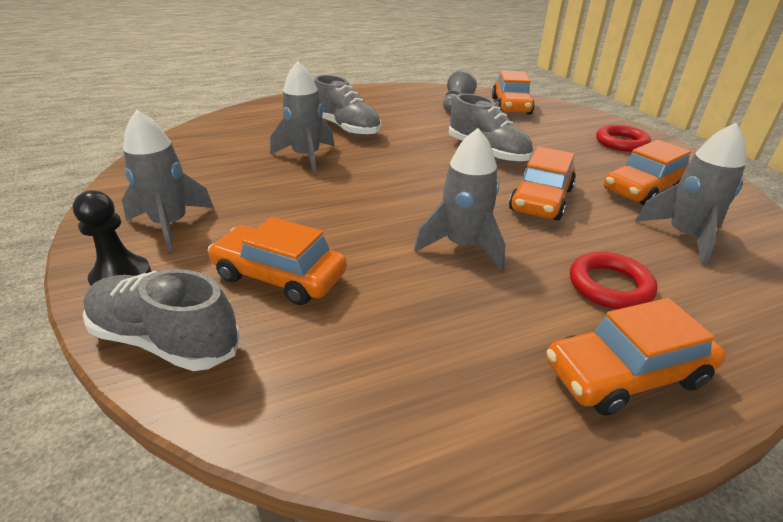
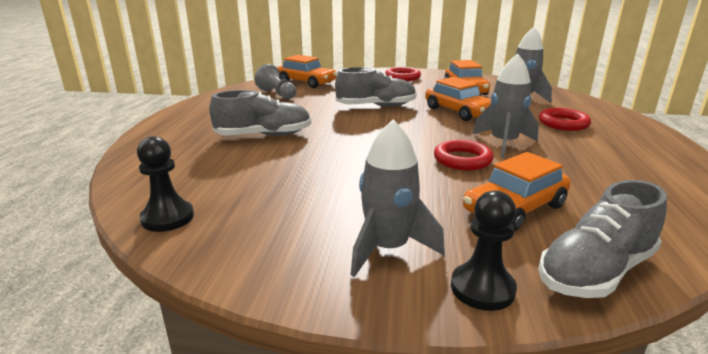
camera: 60 degrees left, 10 degrees down
grey rocket [270,61,335,173] -> none
orange car [547,298,726,416] -> none
none -> black pawn [137,136,194,232]
none -> red ring [434,140,493,170]

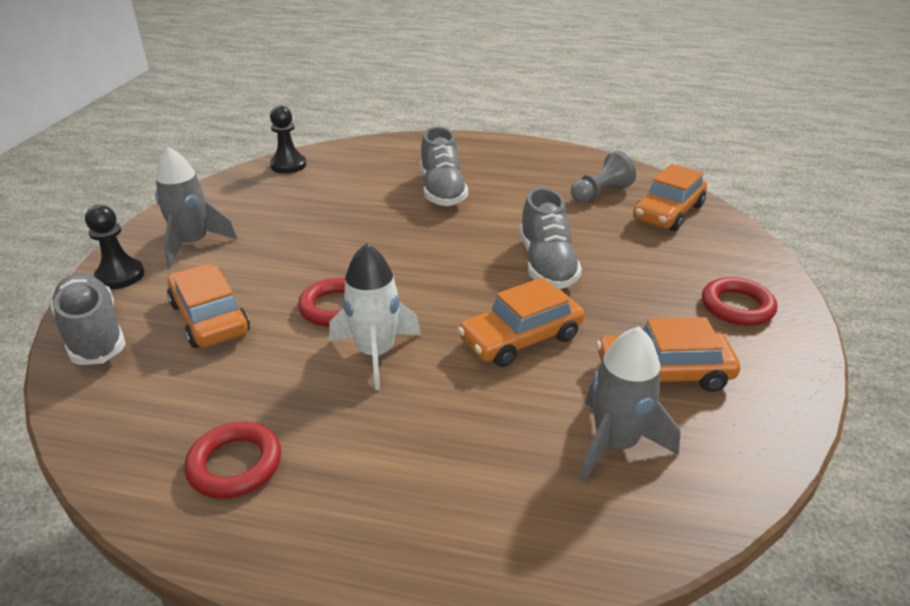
camera: 95 degrees right, 10 degrees up
grey rocket [473,54,539,158] -> white rocket [329,243,421,390]
red ring [539,108,591,131] -> red ring moved to [185,422,281,499]

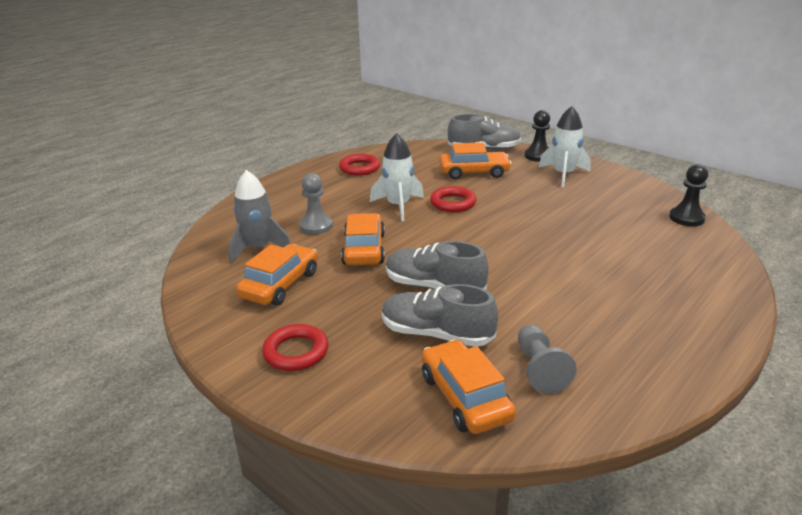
camera: 120 degrees right, 5 degrees down
grey rocket [155,147,237,267] -> white rocket [539,106,591,187]
grey shoe [420,127,468,206] -> grey shoe moved to [382,284,498,347]
none -> grey pawn [299,173,333,235]

